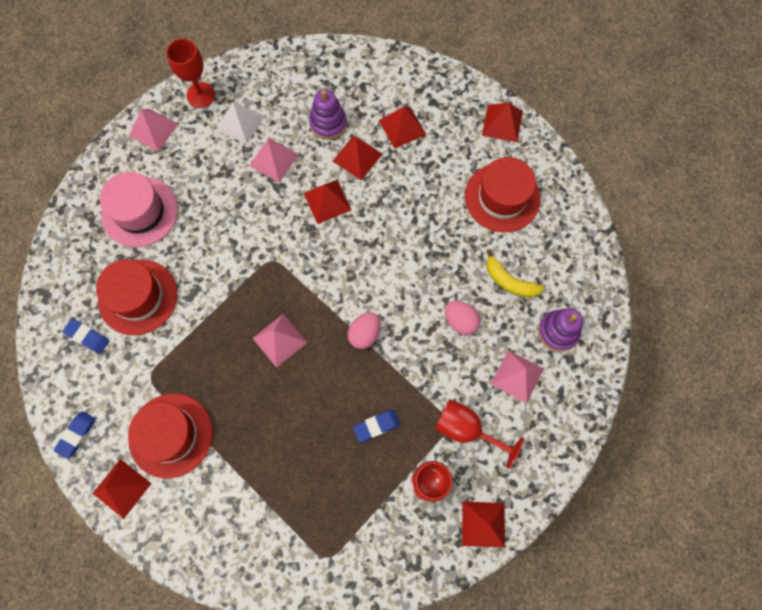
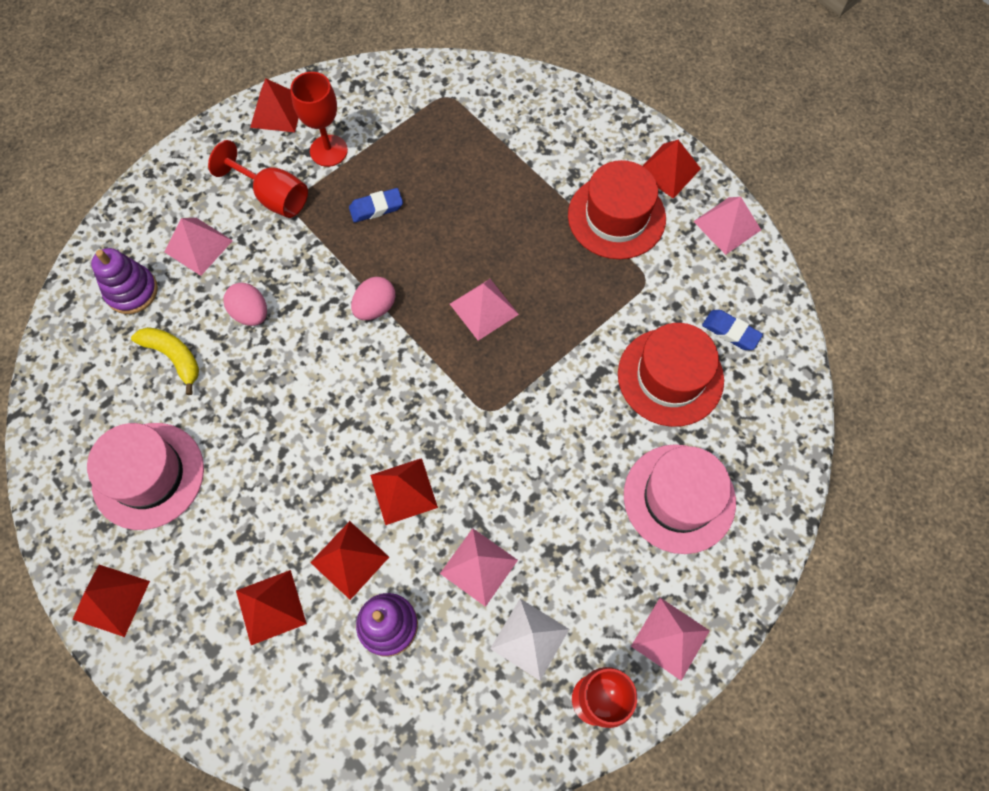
camera: 175 degrees left, 5 degrees down
blue eraser [54,412,96,459] -> pink pyramid [693,197,761,255]
red hat [465,157,541,232] -> pink hat [87,423,204,530]

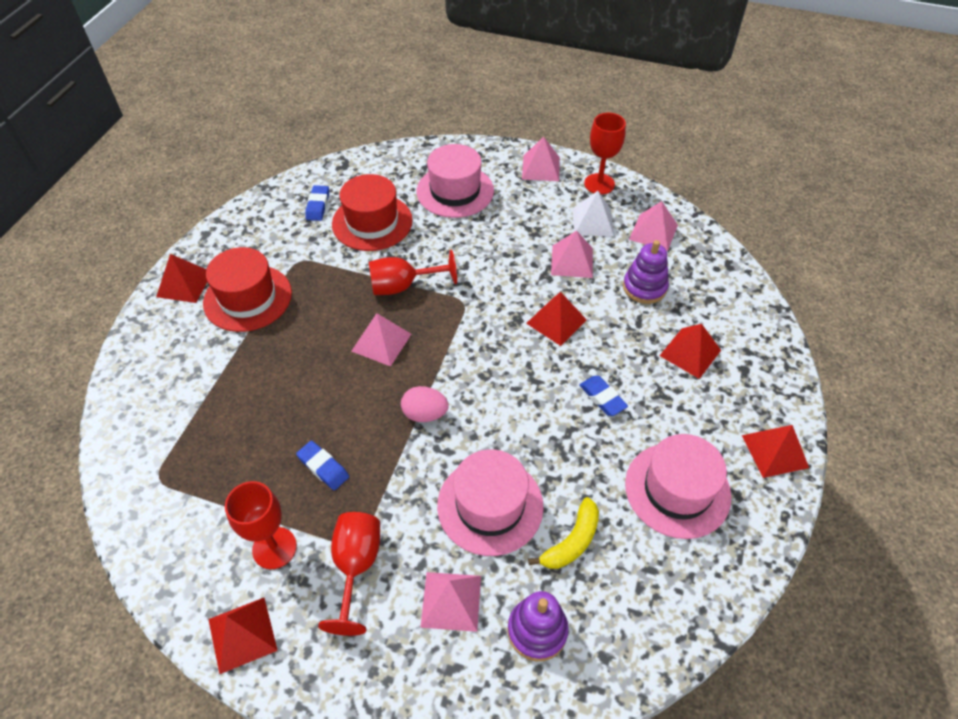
camera: 120 degrees left, 15 degrees down
yellow banana [131,327,199,395] -> yellow banana turned 150 degrees counterclockwise [528,497,599,569]
pink egg [223,283,267,326] -> pink hat [437,449,544,556]
red pyramid [310,521,389,600] -> none
pink pyramid [693,197,761,255] -> pink pyramid moved to [629,201,678,251]
none -> red goblet [369,250,457,295]
none -> blue eraser [579,376,628,416]

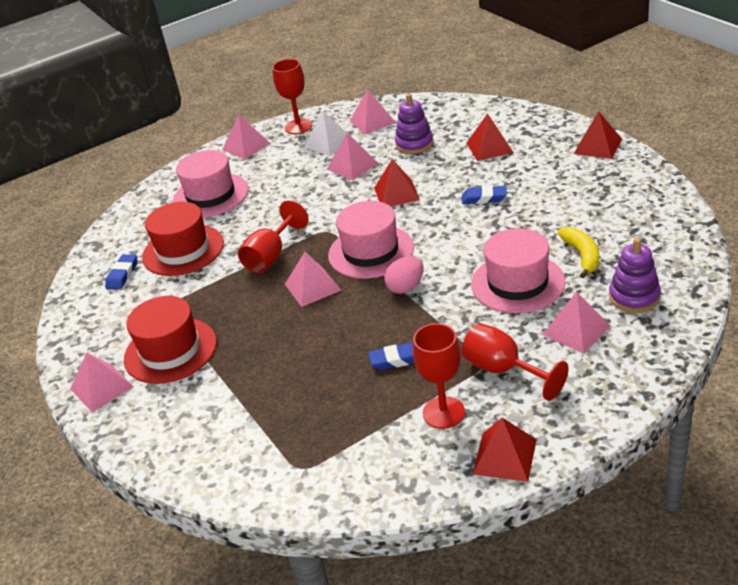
camera: 45 degrees left, 15 degrees down
red pyramid [156,254,207,303] -> pink pyramid [71,352,134,412]
blue eraser [305,185,329,221] -> blue eraser turned 60 degrees clockwise [105,254,137,290]
pink hat [625,434,731,539] -> pink hat moved to [328,201,414,279]

